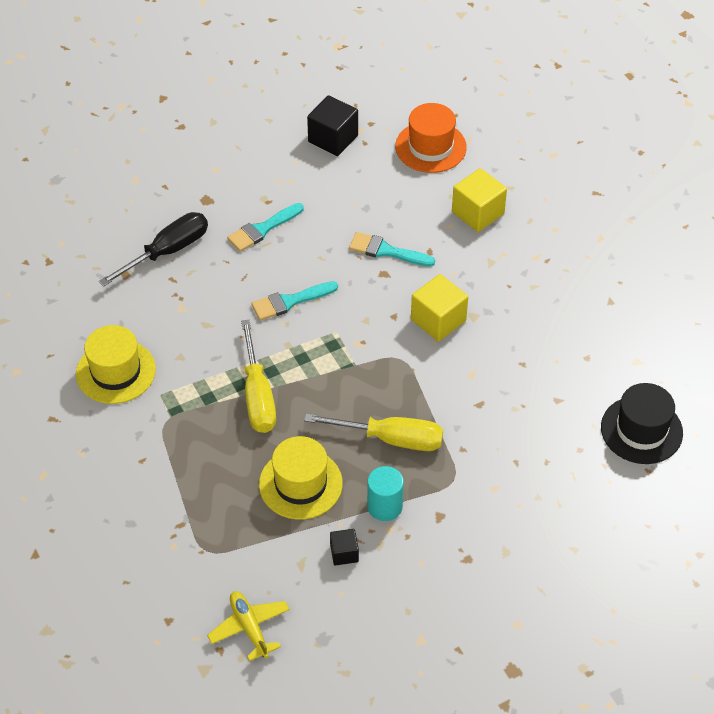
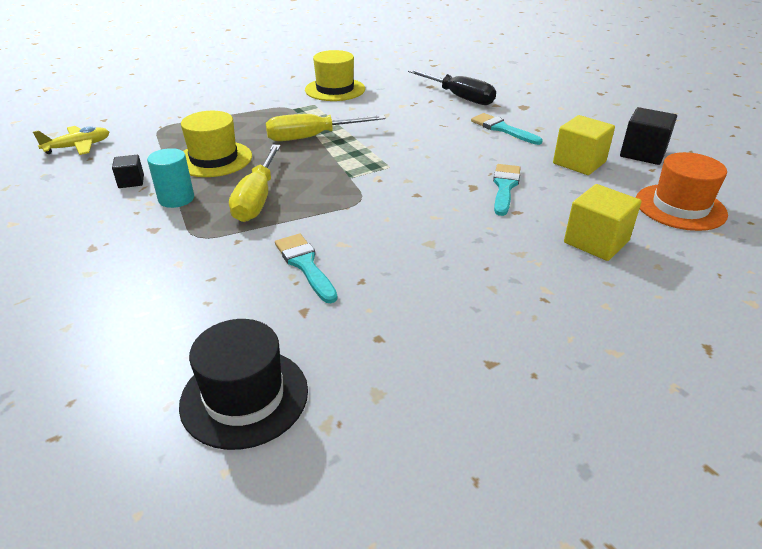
camera: 85 degrees right, 15 degrees down
turquoise brush [251,281,338,321] -> turquoise brush moved to [275,234,338,303]
yellow cube [411,274,468,341] -> yellow cube moved to [553,115,615,175]

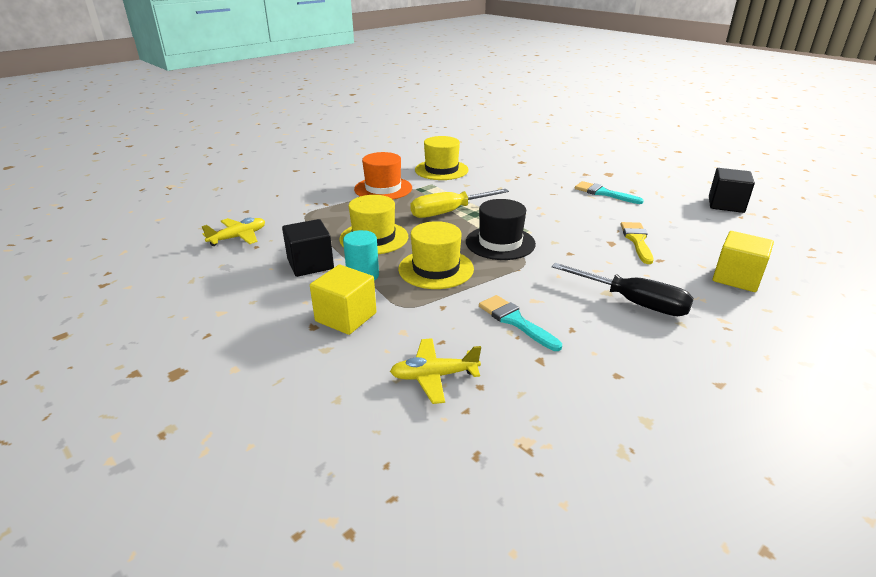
camera: 10 degrees left, 5 degrees down
black cube [112,155,144,188] -> black cube [282,219,334,277], size x1.78
black hat [179,319,308,450] -> black hat moved to [466,199,536,260]
yellow screwdriver [229,145,281,222] -> yellow hat [398,221,474,289]
black screwdriver [408,69,496,105] -> black screwdriver moved to [552,263,694,316]
turquoise brush [493,164,521,216] -> yellow brush [620,222,653,264]
yellow cube [553,115,615,175] -> yellow cube moved to [310,265,376,335]
orange hat [636,152,728,231] -> orange hat moved to [354,152,412,199]
none -> yellow plane [390,338,481,404]

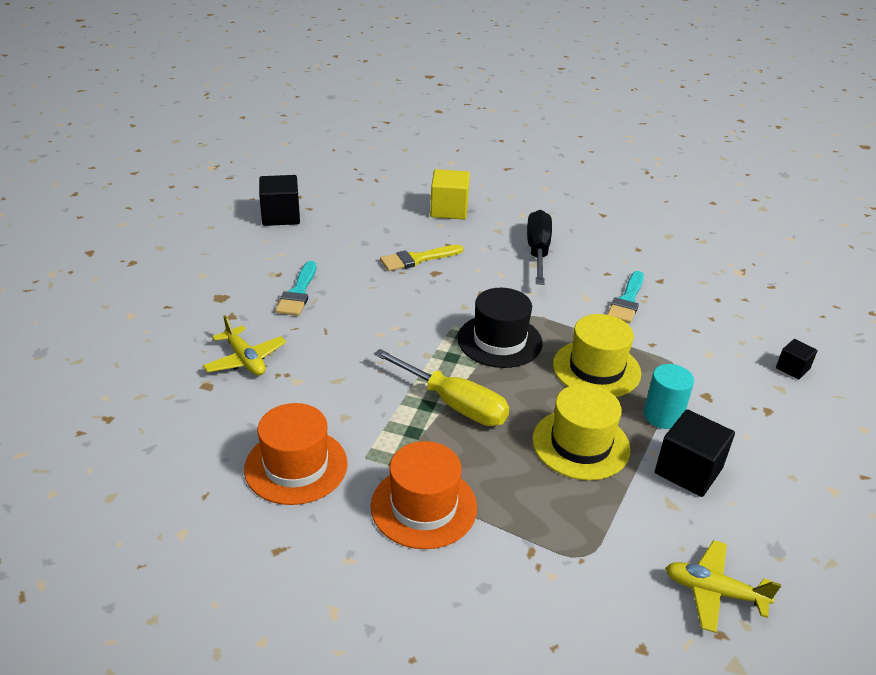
camera: 120 degrees left, 5 degrees up
yellow cube [310,265,376,335] -> none
yellow plane [390,338,481,404] -> yellow plane moved to [203,315,286,375]
yellow hat [415,136,469,180] -> orange hat [244,403,348,505]
none -> black cube [776,339,818,380]

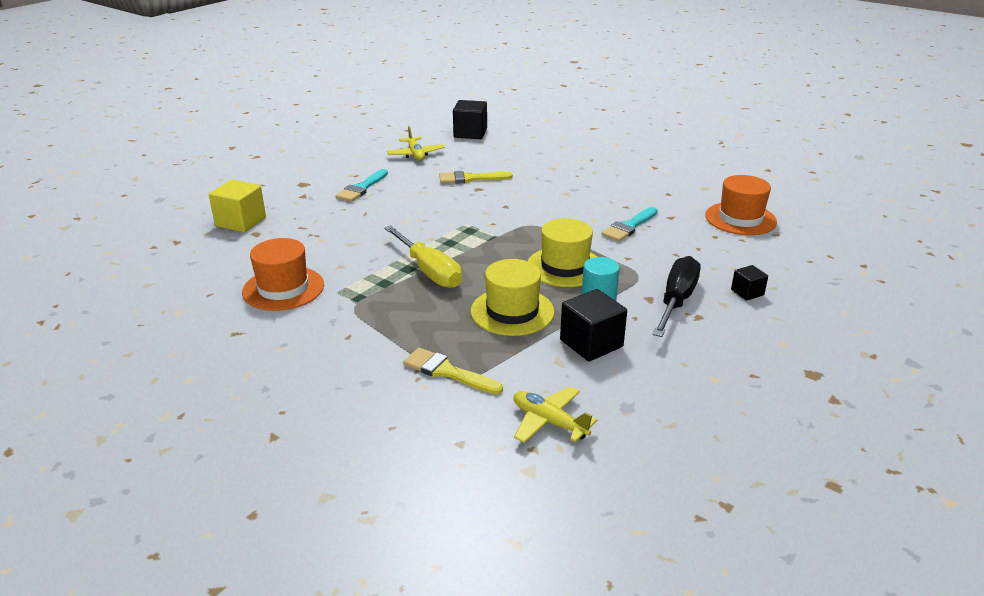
camera: 20 degrees right, 5 degrees down
yellow plane [203,315,286,375] -> yellow plane moved to [387,126,444,161]
black cube [259,175,300,226] -> black cube moved to [453,100,487,139]
orange hat [371,441,477,549] -> orange hat moved to [705,175,777,235]
yellow cube [430,169,470,220] -> yellow cube moved to [209,180,266,232]
black hat [458,288,542,368] -> none
black screwdriver [527,210,552,285] -> black screwdriver moved to [653,256,701,337]
none -> yellow brush [403,348,503,395]

